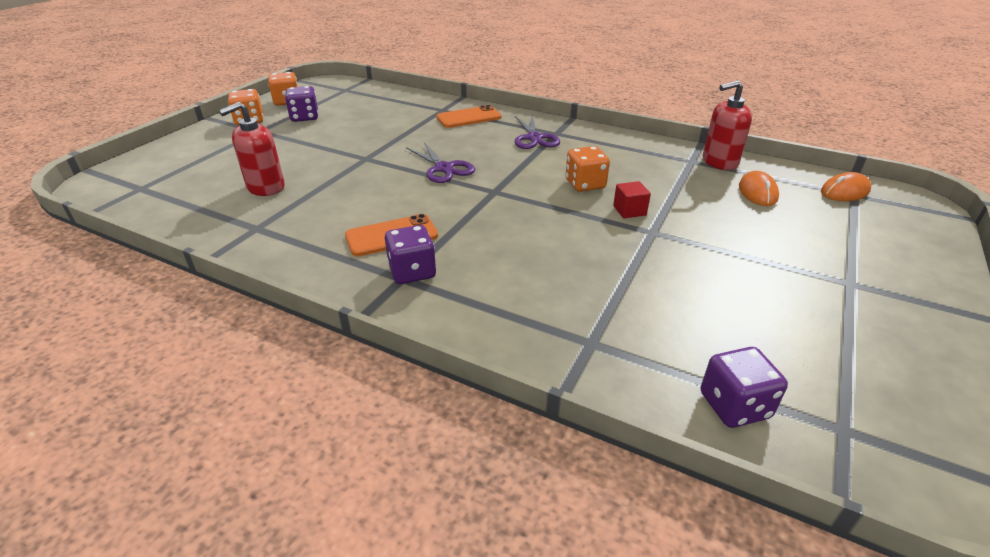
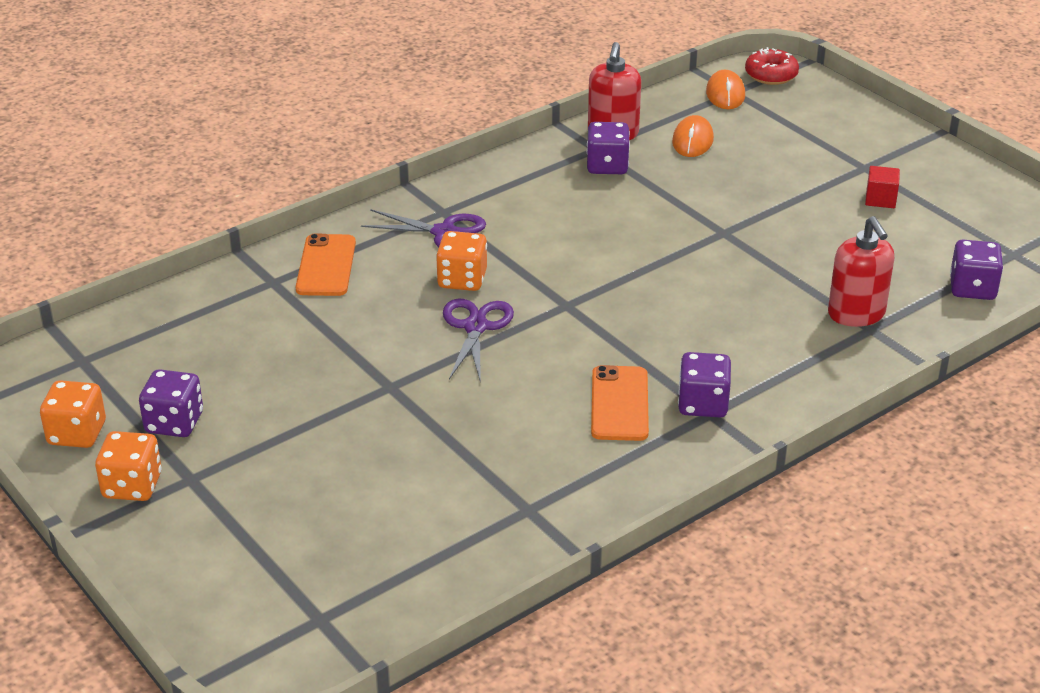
camera: 65 degrees left, 0 degrees up
red soap dispenser [219,102,285,196] -> red soap dispenser moved to [828,216,894,327]
purple scissors [406,142,475,183] -> purple scissors turned 75 degrees counterclockwise [443,299,514,383]
orange dice [566,146,610,192] -> orange dice moved to [436,231,487,291]
red cube [613,181,651,218] -> red cube moved to [865,166,900,208]
orange mouse [739,171,779,206] -> orange mouse turned 75 degrees clockwise [672,115,714,157]
none -> purple dice [587,122,630,174]
none -> red donut [745,47,799,85]

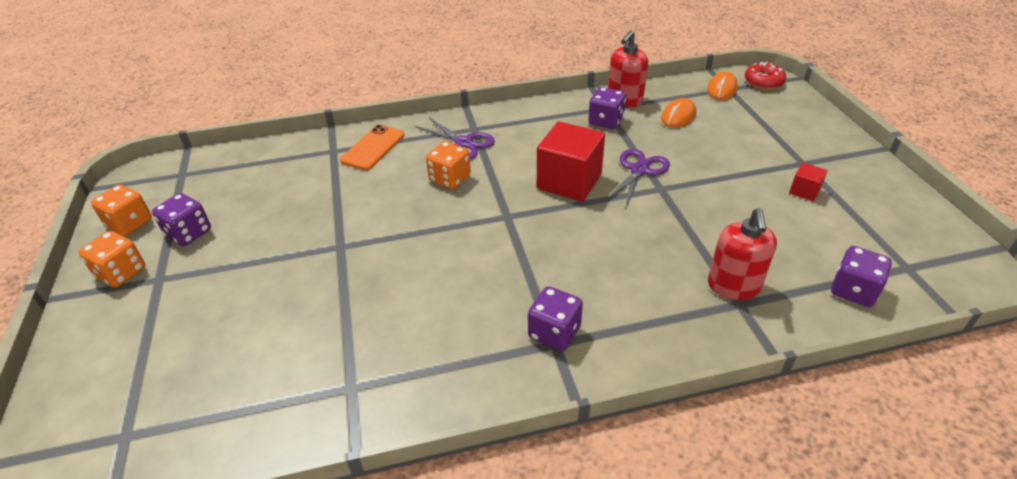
camera: 25 degrees right, 5 degrees up
purple scissors [443,299,514,383] -> purple scissors moved to [605,149,670,208]
orange phone [591,365,649,441] -> none
none -> red cube [537,121,605,202]

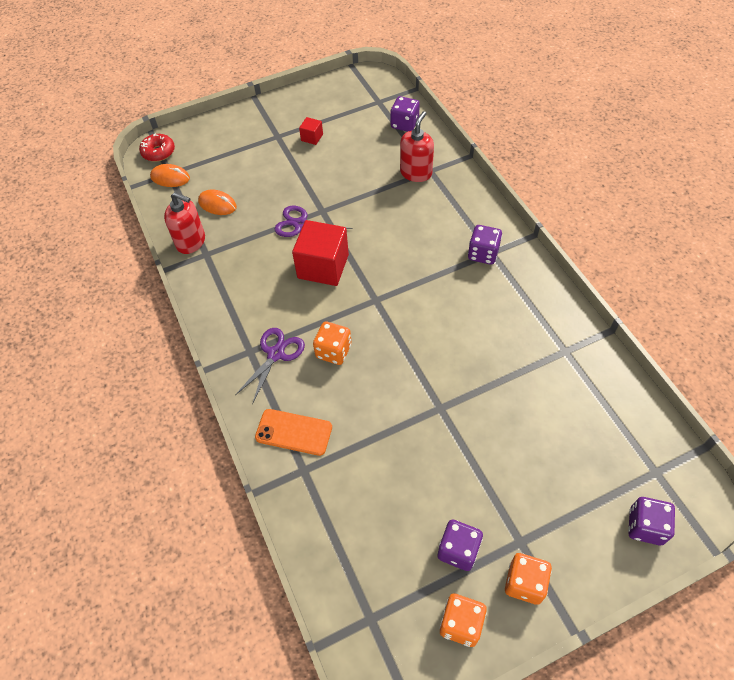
camera: 100 degrees left, 15 degrees up
purple dice [588,87,626,129] -> purple dice moved to [628,497,675,545]
red soap dispenser [708,208,777,300] -> red soap dispenser turned 60 degrees counterclockwise [400,111,434,182]

